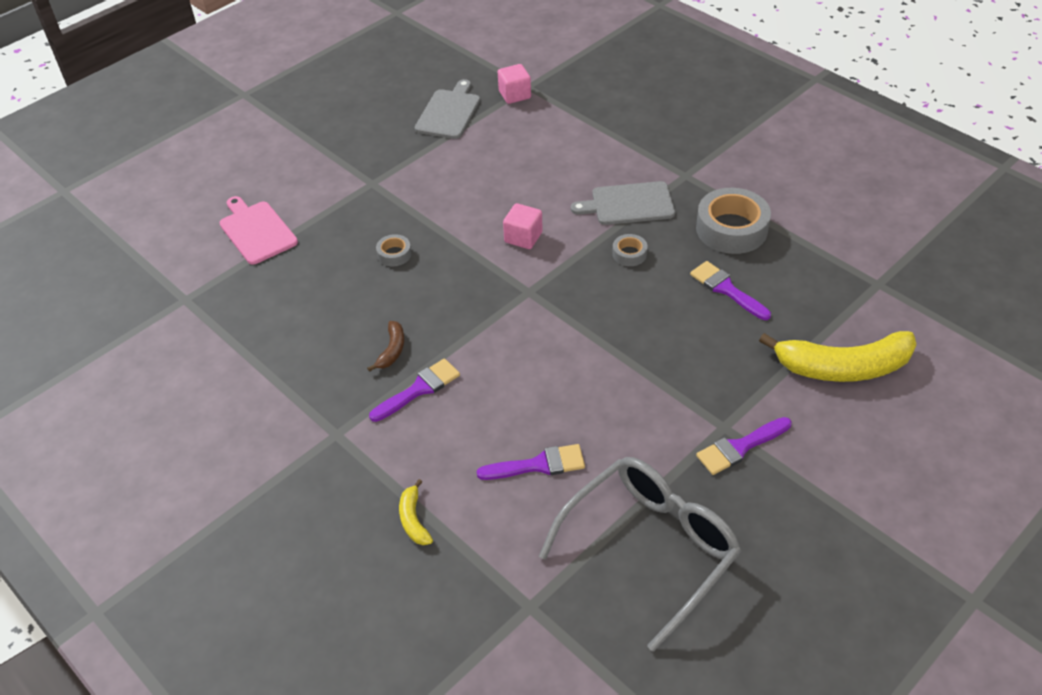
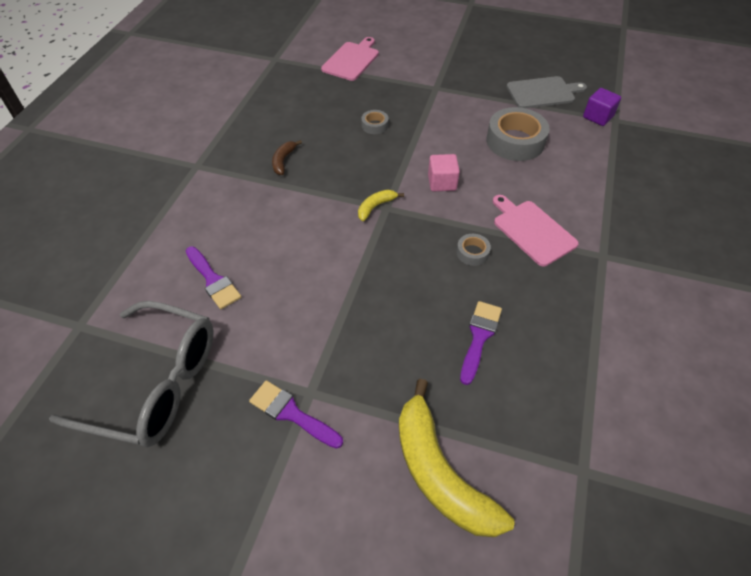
camera: 60 degrees right, 5 degrees up
brown banana [367,321,404,372] -> brown banana turned 120 degrees clockwise [272,140,302,175]
purple brush [369,359,460,422] -> none
yellow banana [399,479,433,545] -> yellow banana moved to [358,189,404,221]
pink cube [498,64,531,104] -> purple cube [583,88,621,126]
grey cutting board [571,181,675,225] -> pink cutting board [493,195,579,267]
grey tape [696,188,771,254] -> grey tape moved to [486,107,550,161]

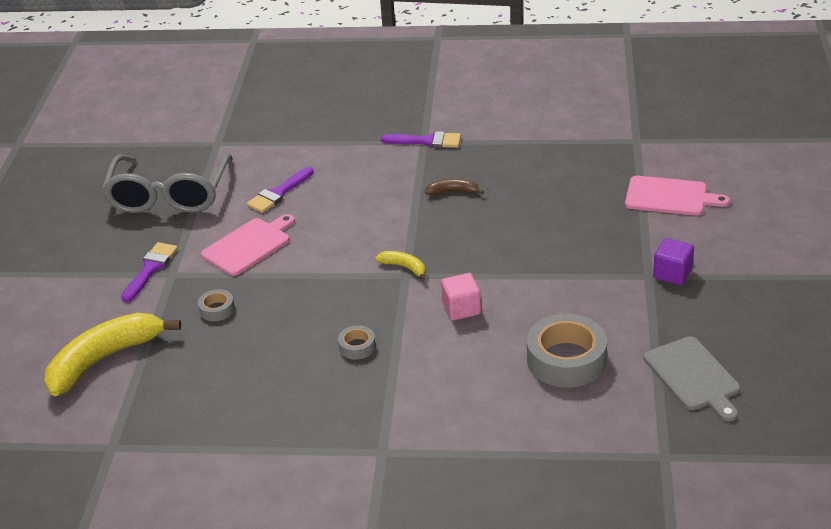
camera: 80 degrees right, 15 degrees down
grey tape [361,110,389,134] -> grey tape moved to [198,289,235,321]
purple brush [460,301,502,385] -> purple brush moved to [381,131,461,148]
pink cutting board [493,195,579,267] -> pink cutting board moved to [201,214,295,276]
purple cube [583,88,621,126] -> purple cube moved to [653,238,694,285]

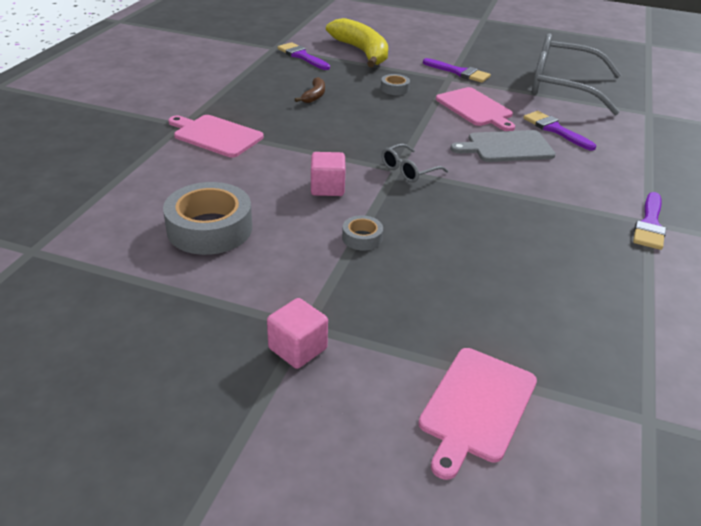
camera: 100 degrees right, 0 degrees up
grey tape [338,325,376,360] -> grey tape moved to [342,215,383,250]
yellow banana [375,251,426,281] -> grey glasses [381,144,448,182]
brown banana [425,178,484,195] -> brown banana moved to [295,77,325,103]
grey cutting board [643,336,740,422] -> grey cutting board moved to [451,130,556,162]
purple cube [653,238,694,285] -> pink cube [267,298,328,369]
none -> pink cutting board [168,115,264,158]
none -> purple brush [278,42,330,70]

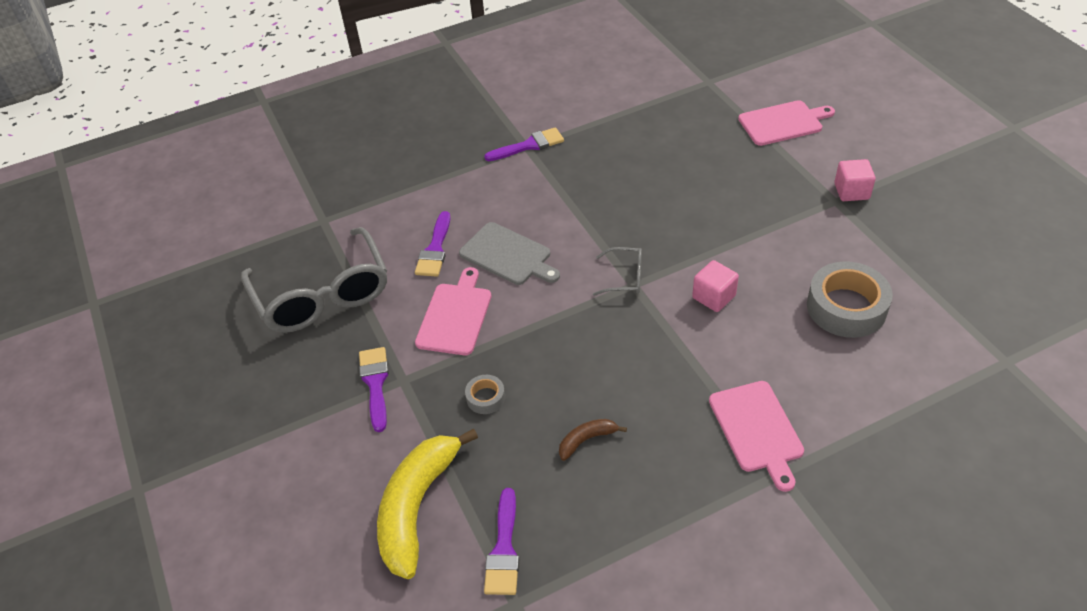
camera: 130 degrees left, 10 degrees up
grey tape [342,215,383,250] -> none

